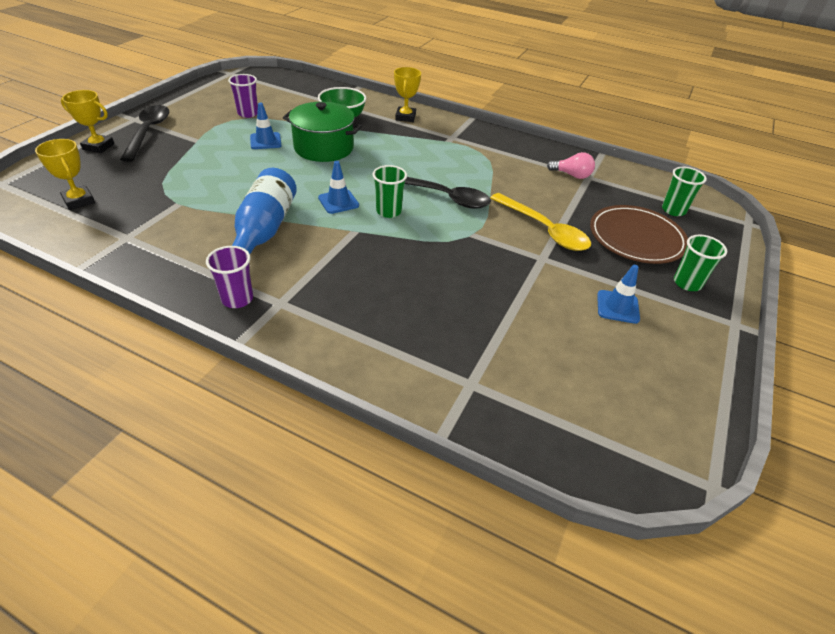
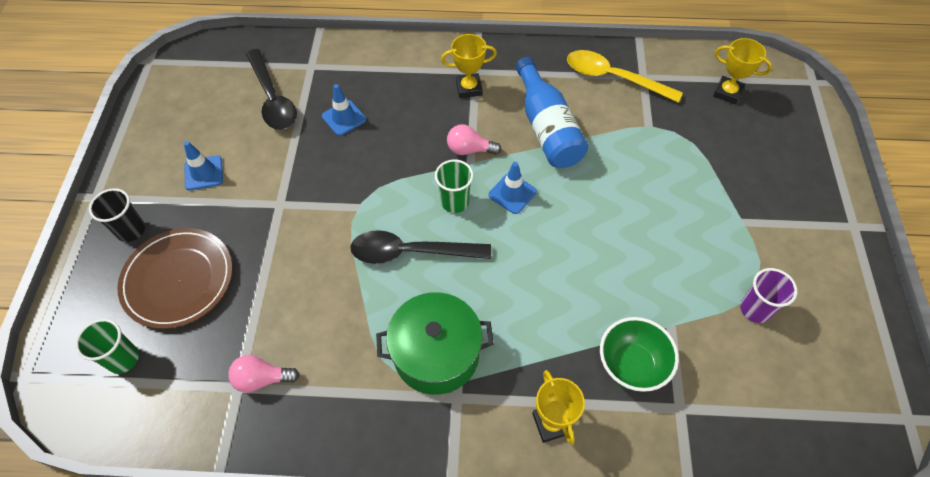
camera: 160 degrees right, 15 degrees up
yellow trophy [61,90,114,153] -> yellow trophy moved to [441,34,497,98]
black spoon [120,105,169,162] -> black spoon moved to [246,49,297,130]
purple cup [206,246,253,308] -> none
blue traffic cone [250,103,282,149] -> blue traffic cone moved to [322,84,366,136]
green pot [283,102,362,162] -> green pot moved to [376,292,494,395]
yellow spoon [490,193,591,251] -> yellow spoon moved to [567,50,683,103]
green cup [674,234,727,291] -> black cup [89,188,145,242]
none -> pink light bulb [447,124,501,155]

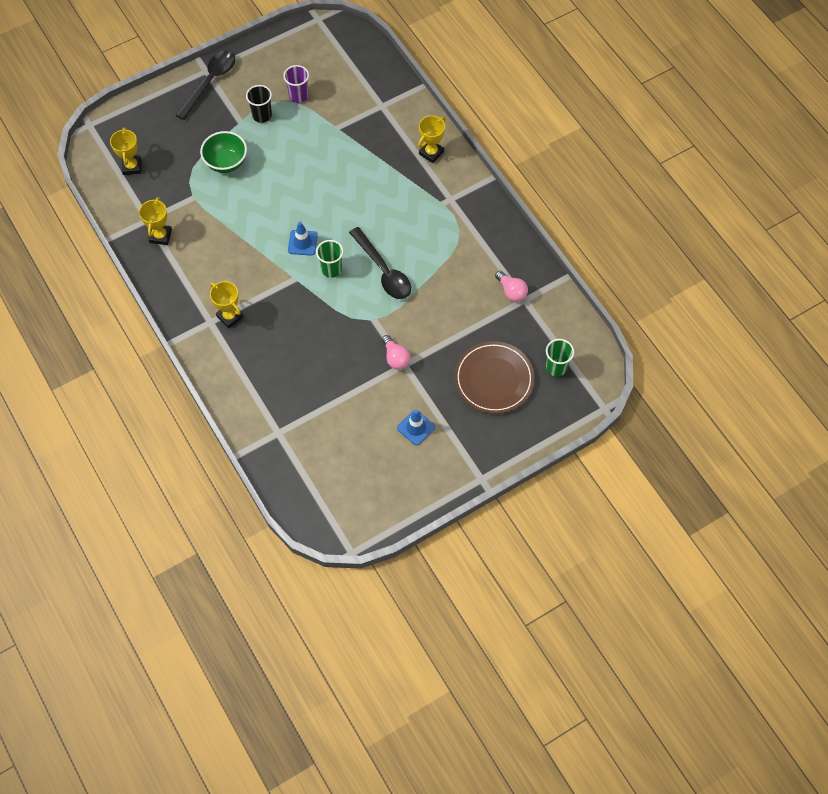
camera: 125 degrees left, 5 degrees up
black cup [89,188,145,242] -> black cup moved to [246,85,272,123]
black spoon [246,49,297,130] -> black spoon moved to [176,51,235,120]
blue traffic cone [322,84,366,136] -> none
green pot [376,292,494,395] -> none
pink light bulb [447,124,501,155] -> pink light bulb moved to [382,335,411,370]
blue bottle [516,57,588,168] -> none
yellow spoon [567,50,683,103] -> yellow trophy [139,197,172,245]
green bowl [600,317,679,392] -> green bowl moved to [200,131,247,173]

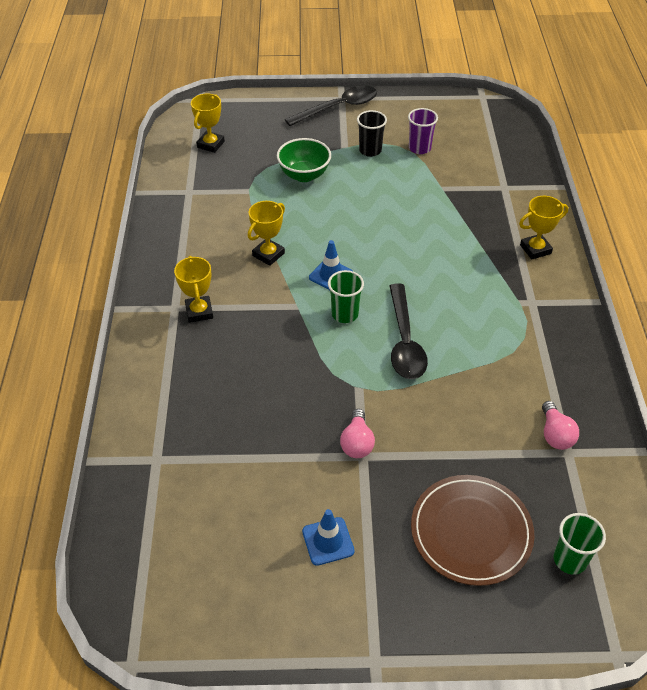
camera: 30 degrees right, 15 degrees down
yellow trophy [139,197,172,245] -> yellow trophy moved to [248,201,285,266]

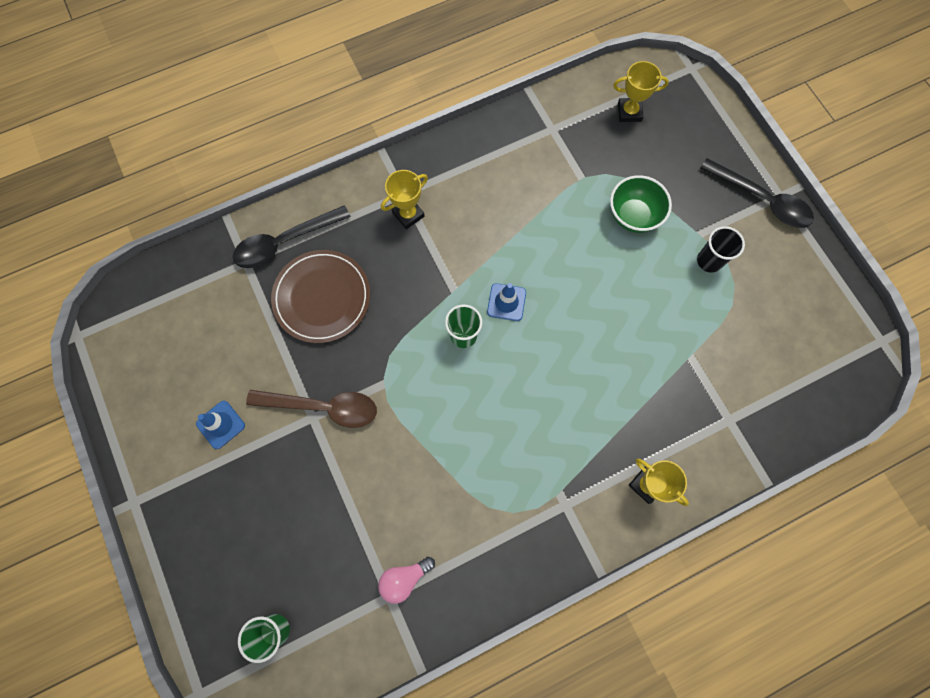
camera: 65 degrees right, 25 degrees up
yellow trophy [248,201,285,266] -> none
pink light bulb [340,409,375,458] -> brown spoon [246,390,377,428]
black spoon [389,283,428,379] -> black spoon moved to [233,205,351,268]
purple cup [408,108,438,154] -> none
brown plate [411,475,535,586] -> brown plate moved to [271,250,370,343]

